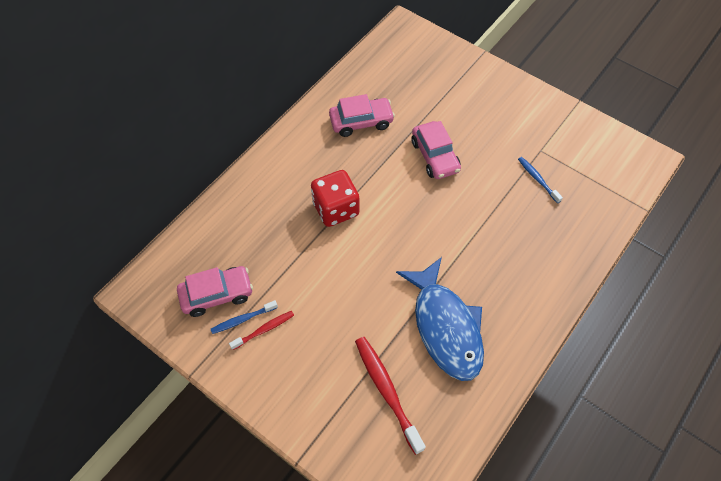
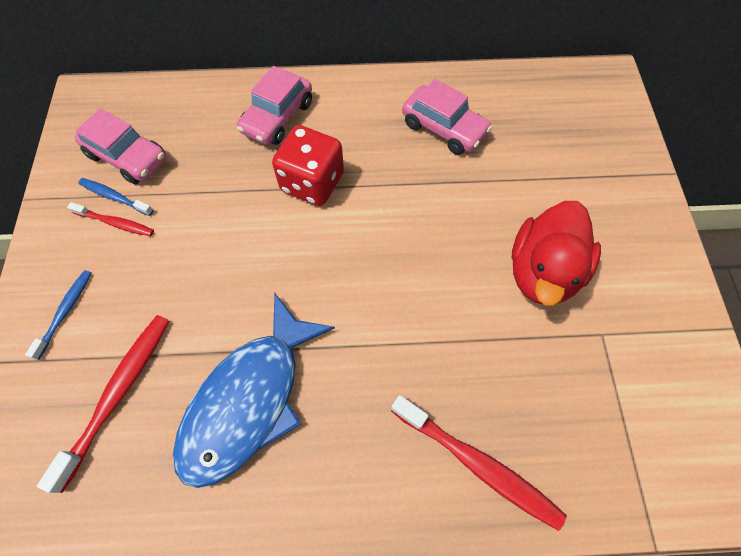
camera: 50 degrees right, 5 degrees up
pink car [412,121,461,179] -> pink car moved to [237,66,312,145]
blue toothbrush [518,157,563,203] -> blue toothbrush moved to [25,270,92,360]
none -> red toothbrush [391,395,567,531]
none -> red duck [512,201,601,306]

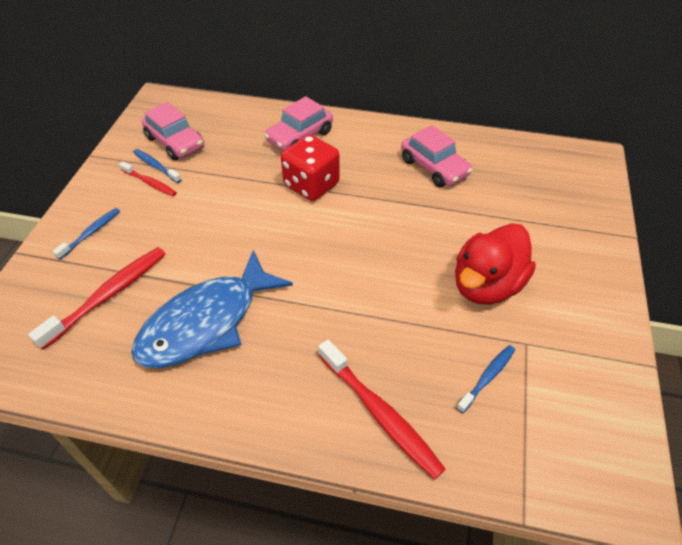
camera: 15 degrees right, 15 degrees down
none -> blue toothbrush [456,345,515,413]

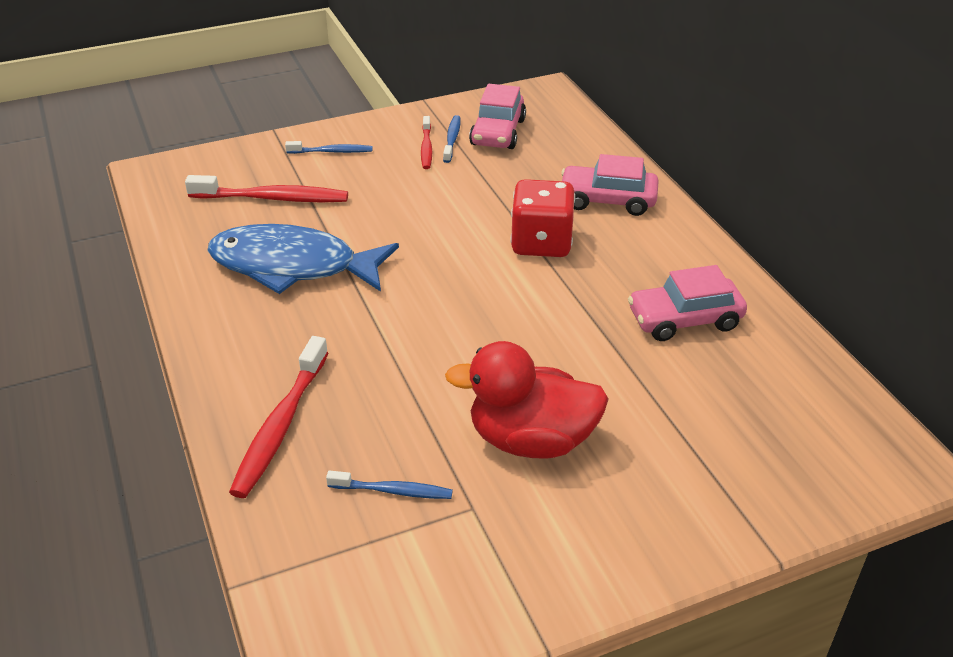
camera: 55 degrees right, 10 degrees down
pink car [401,125,473,187] -> pink car turned 60 degrees clockwise [628,265,747,341]

